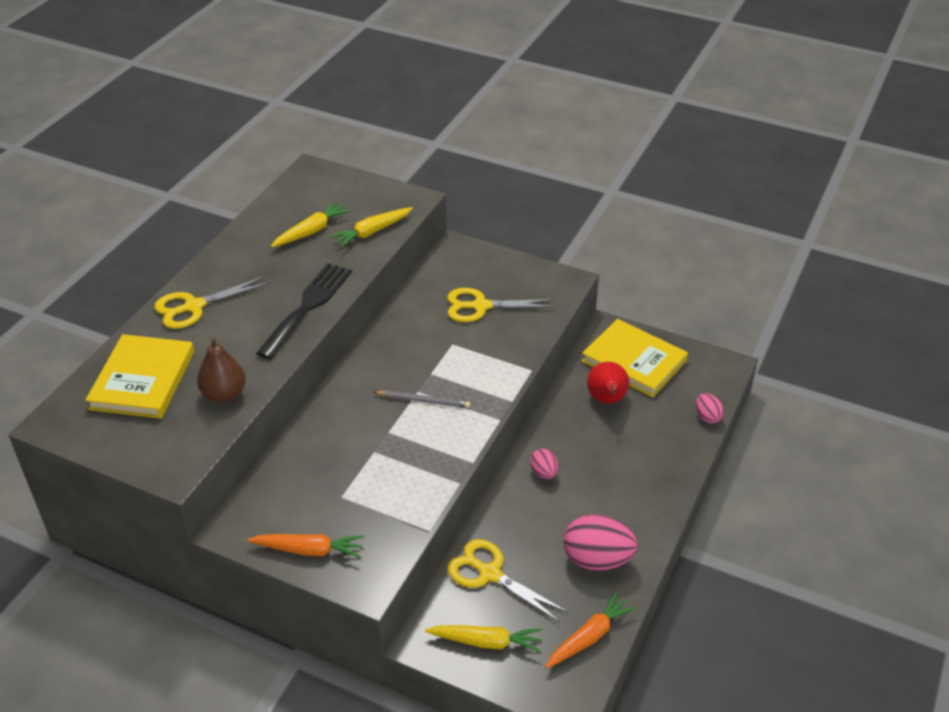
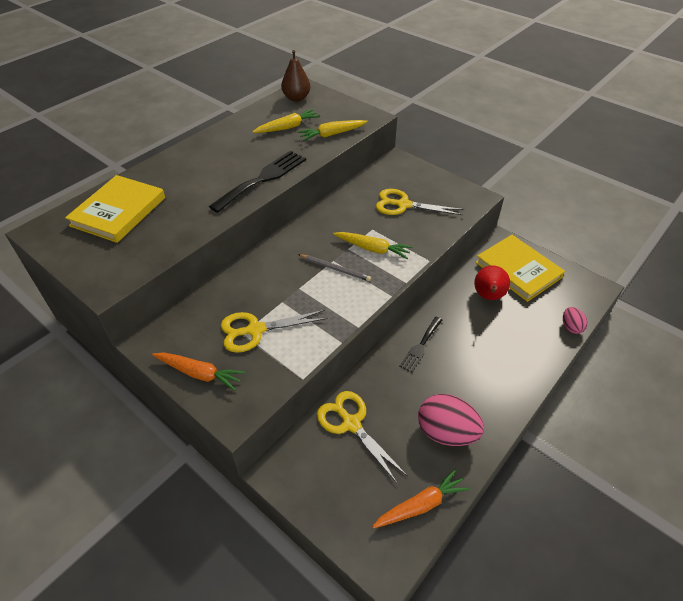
camera: 15 degrees right, 5 degrees up
yellow scissors [154,276,270,329] -> yellow scissors moved to [221,310,328,353]
brown pear [197,337,246,403] -> brown pear moved to [281,50,311,102]
yellow carrot [425,625,542,652] -> yellow carrot moved to [333,232,412,259]
pink egg [530,448,558,479] -> black fork [399,317,442,373]

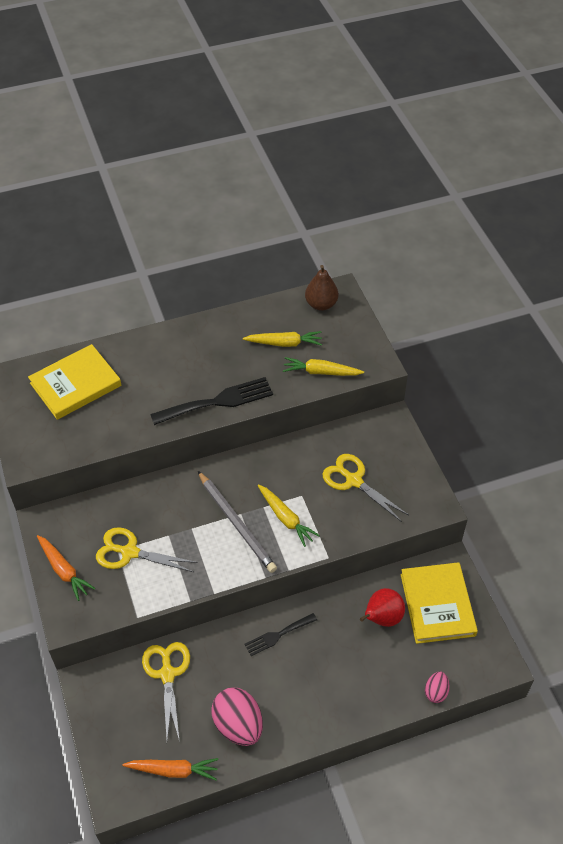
camera: 30 degrees right, 5 degrees up
grey pencil [298,254,371,281] -> grey pencil [198,471,277,573], size x1.69

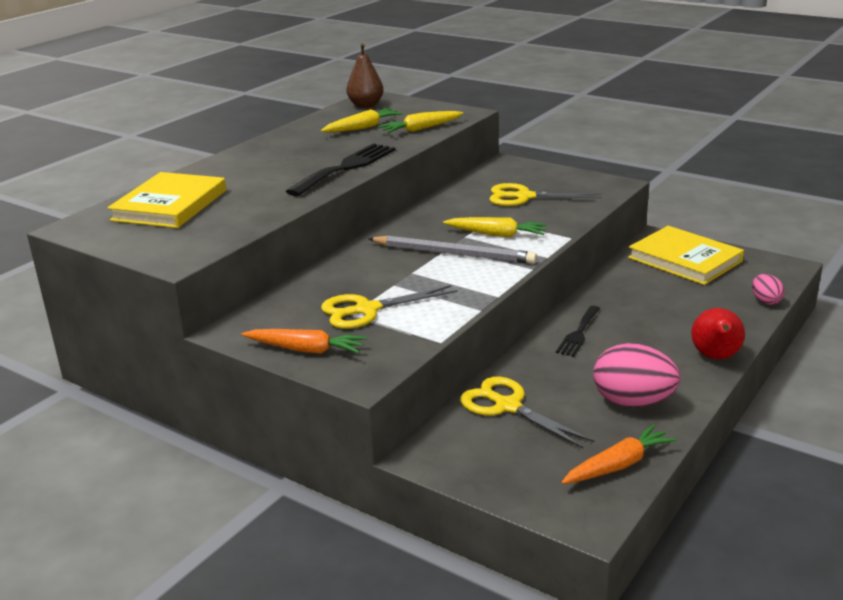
camera: 35 degrees left, 25 degrees down
red pear [360,588,405,627] -> red pear moved to [691,308,745,359]

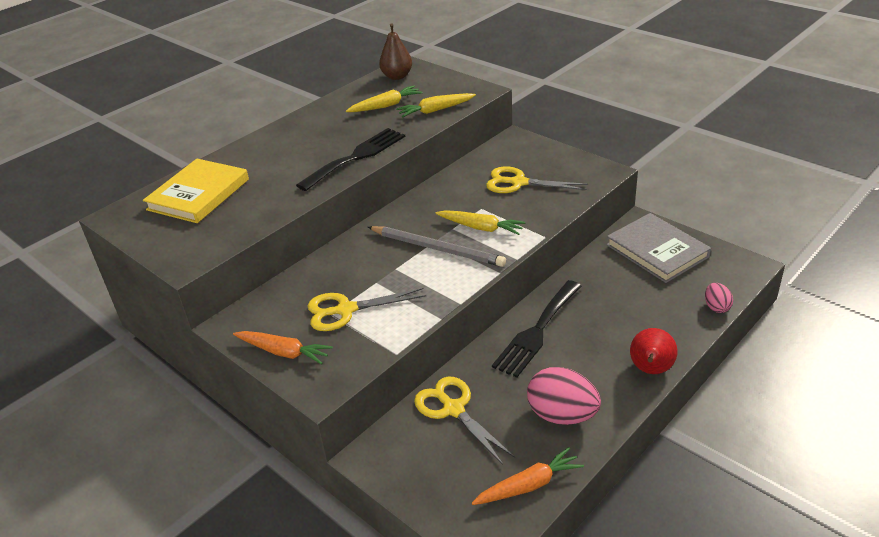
camera: 10 degrees right, 10 degrees up
black fork [556,306,600,357] -> black fork [492,280,581,378], size x1.70
yellow book [628,226,744,285] -> grey book [606,213,711,283]

